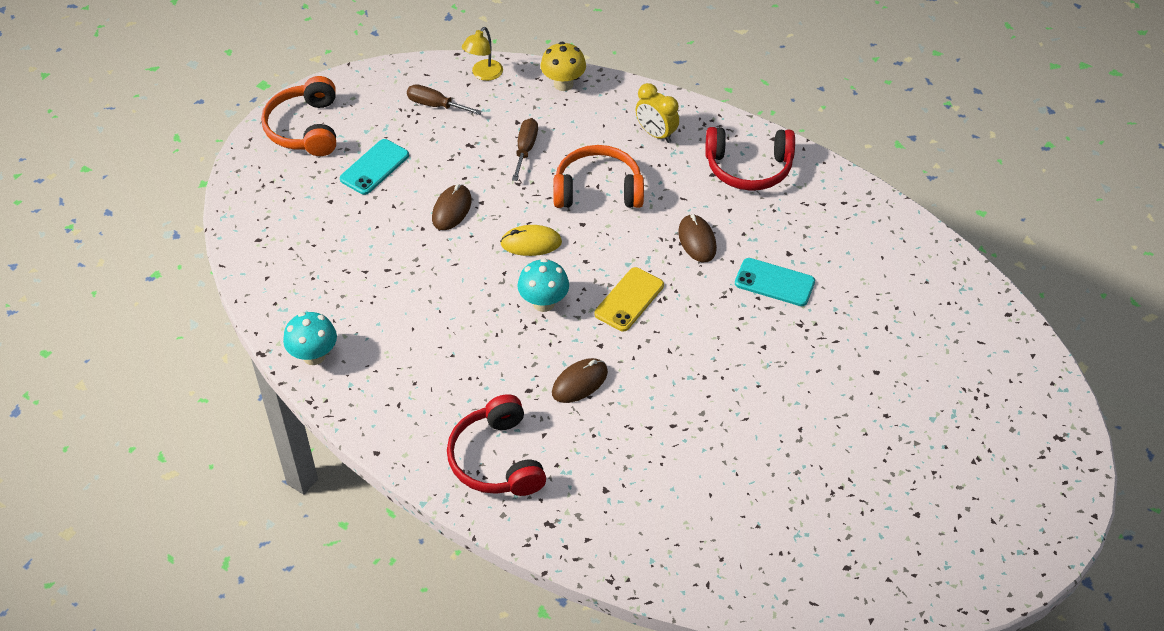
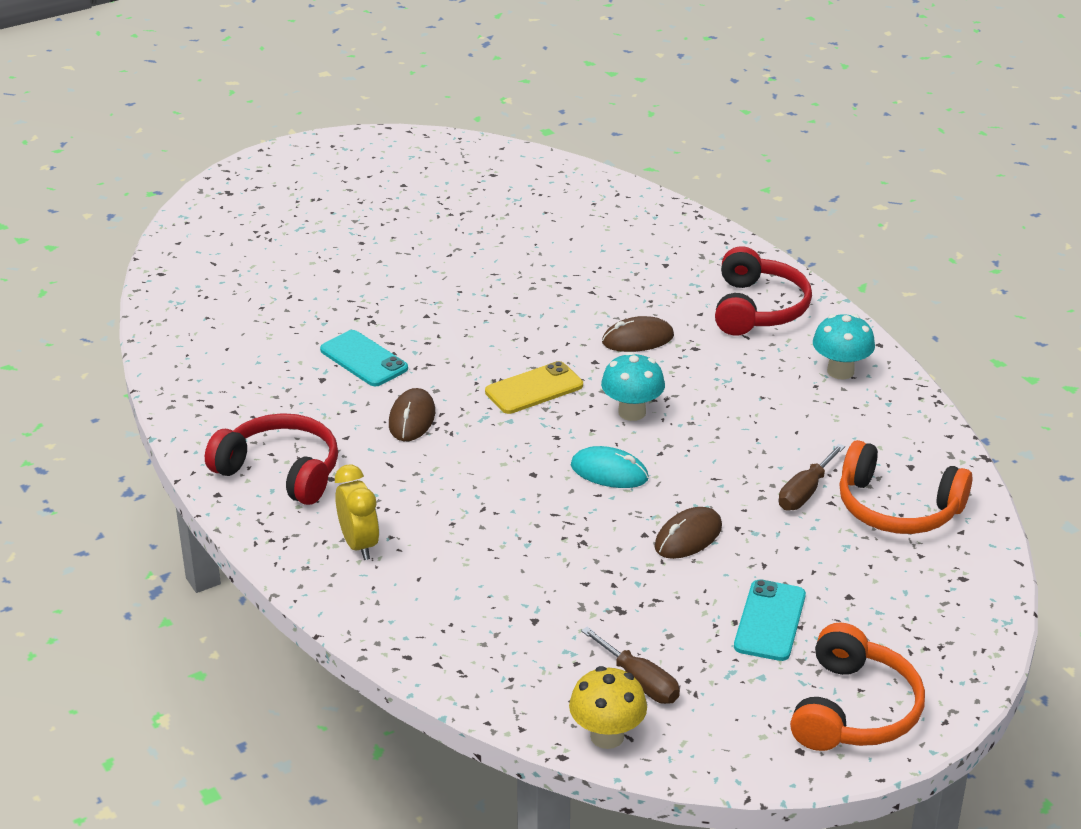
camera: 155 degrees left, 15 degrees down
turquoise mushroom [283,312,337,365] -> turquoise mushroom moved to [813,314,875,379]
turquoise phone [340,139,409,195] -> turquoise phone turned 45 degrees counterclockwise [734,580,806,661]
yellow lamp [462,27,503,81] -> none
yellow mouse [500,225,562,256] -> turquoise mouse [571,446,649,488]
brown screwdriver [512,118,538,181] -> brown screwdriver moved to [778,444,845,511]
yellow mushroom [540,42,586,91] -> yellow mushroom moved to [569,666,647,749]
orange headphones [553,145,644,208] -> orange headphones moved to [839,440,972,534]

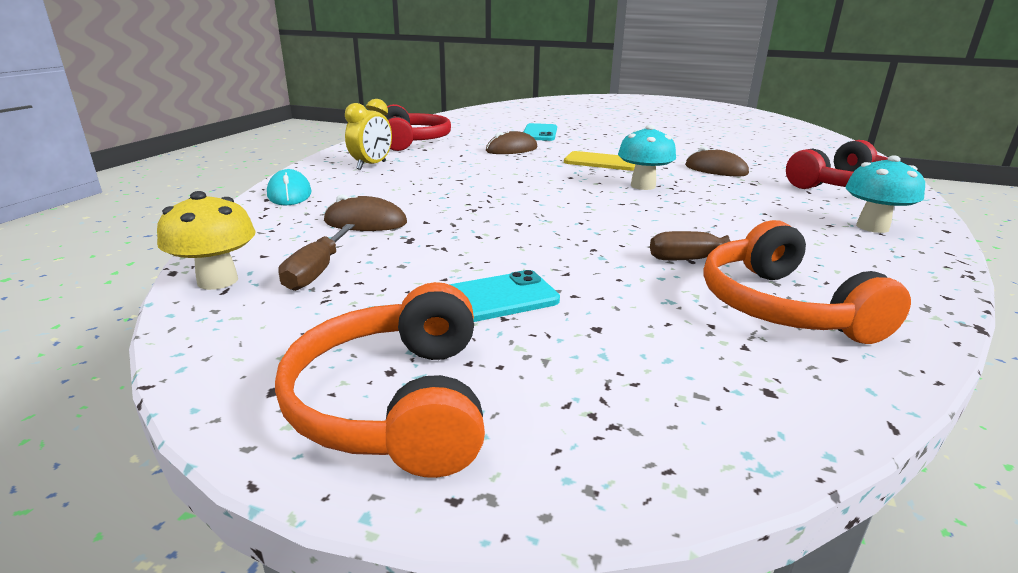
camera: 50 degrees right, 10 degrees down
turquoise mouse [571,446,649,488] -> turquoise mouse moved to [267,169,312,205]
brown mouse [654,507,722,559] -> brown mouse moved to [324,194,407,231]
orange headphones [790,622,925,751] -> orange headphones turned 105 degrees clockwise [275,282,485,478]

